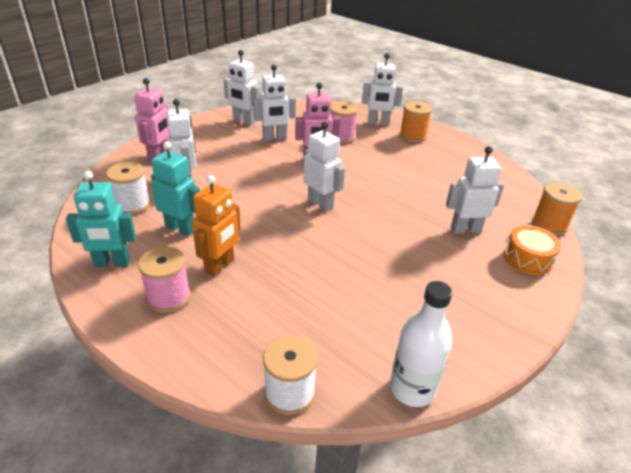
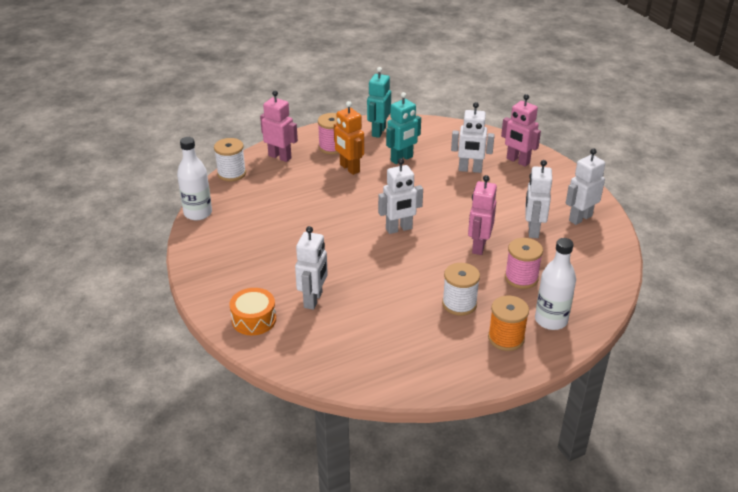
camera: 115 degrees right, 0 degrees up
white spool [106,162,151,215] -> white spool moved to [442,263,480,316]
white robot [362,53,403,125] -> white bottle [535,238,576,330]
orange spool [532,182,582,235] -> none
none -> pink robot [260,91,298,162]

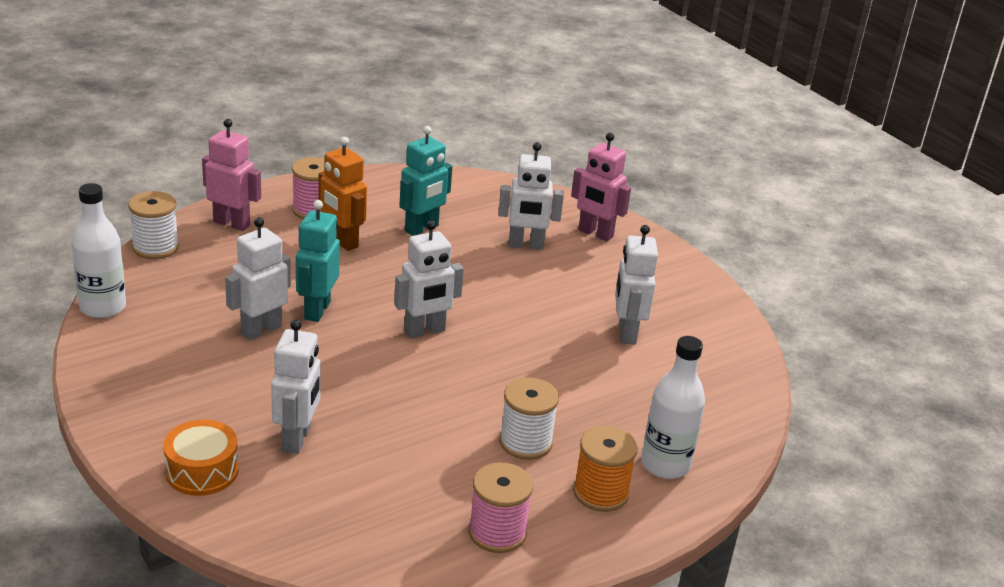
camera: 10 degrees left, 5 degrees down
turquoise robot [367,67,391,138] -> turquoise robot moved to [296,200,340,322]
pink robot [468,175,497,255] -> none
pink spool [505,238,543,289] -> pink spool moved to [469,462,533,553]
white robot [566,148,605,225] -> white robot moved to [225,217,291,340]

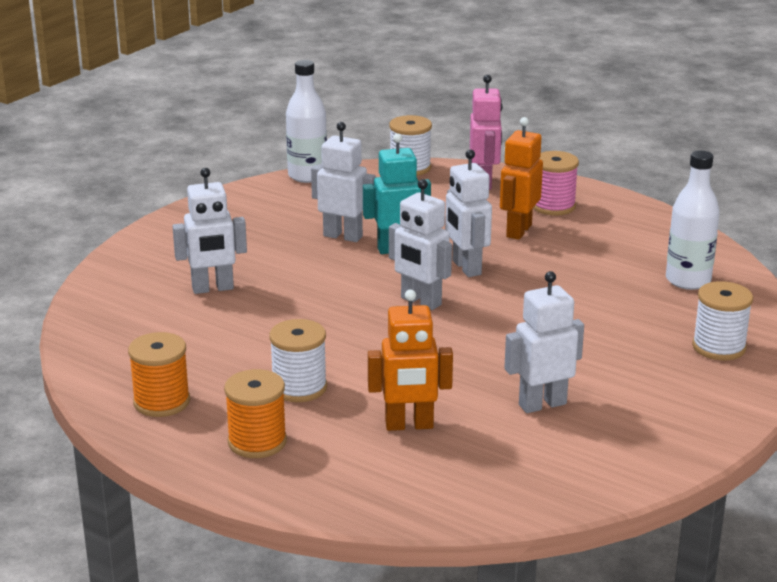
camera: 70 degrees right, 5 degrees down
orange drum [163,419,238,496] -> none
turquoise robot [399,126,452,236] -> none
pink spool [469,462,533,553] -> orange spool [128,332,190,417]
white robot [498,142,564,250] -> white robot moved to [445,149,492,277]
pink robot [571,133,631,241] -> white spool [692,281,753,360]
white bottle [641,336,705,479] -> white bottle moved to [666,151,720,290]
none -> orange robot [368,289,453,431]

